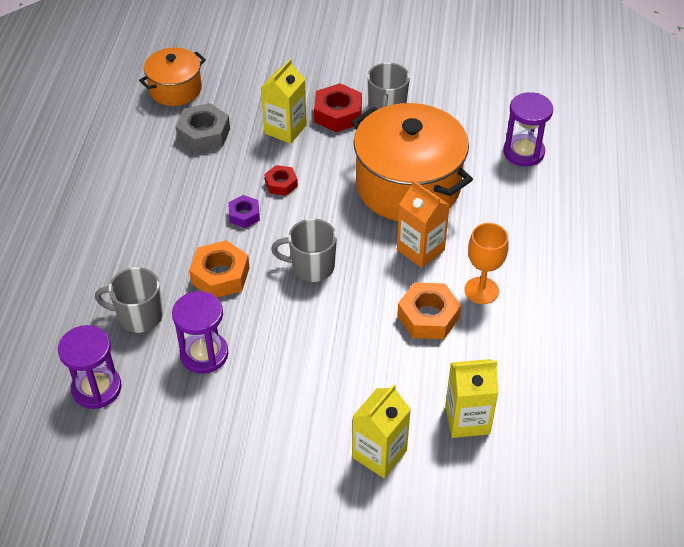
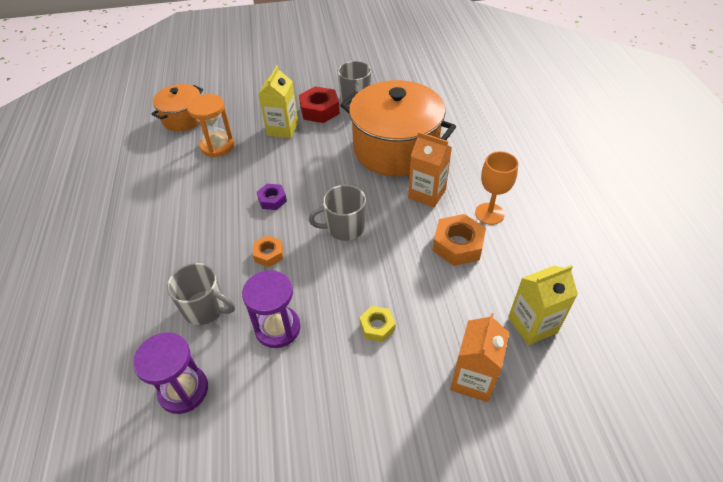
camera: 15 degrees left, 0 degrees up
grey mug [95,267,163,333] -> grey mug turned 150 degrees counterclockwise [167,263,235,325]
grey nut [176,103,230,153] -> orange hourglass [187,94,234,157]
orange nut [189,240,249,298] -> orange nut [253,235,283,267], size x0.60
red nut [264,165,298,196] -> none
yellow carton [352,384,411,478] -> orange carton [450,313,509,402]
purple hourglass [503,92,553,167] -> none
none -> yellow nut [360,306,396,342]

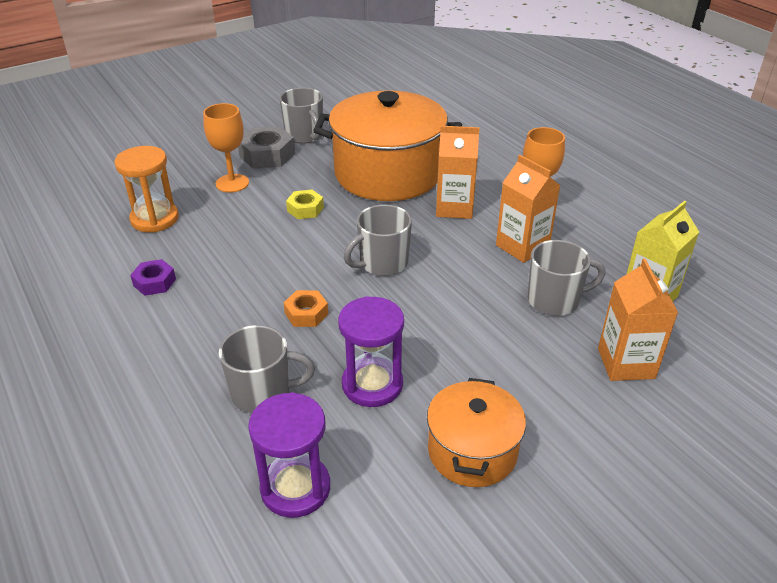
camera: 25 degrees left, 10 degrees down
orange pot [151,84,203,131] -> orange pot moved to [427,378,526,487]
purple nut [257,184,287,210] -> purple nut moved to [130,259,176,296]
yellow carton [258,65,298,138] -> orange goblet [203,103,249,193]
red nut [299,86,340,123] -> grey nut [238,126,295,168]
yellow nut [360,306,396,342] -> yellow nut moved to [286,190,324,219]
orange nut [433,214,486,266] -> orange carton [496,155,560,263]
none -> grey mug [528,240,606,316]

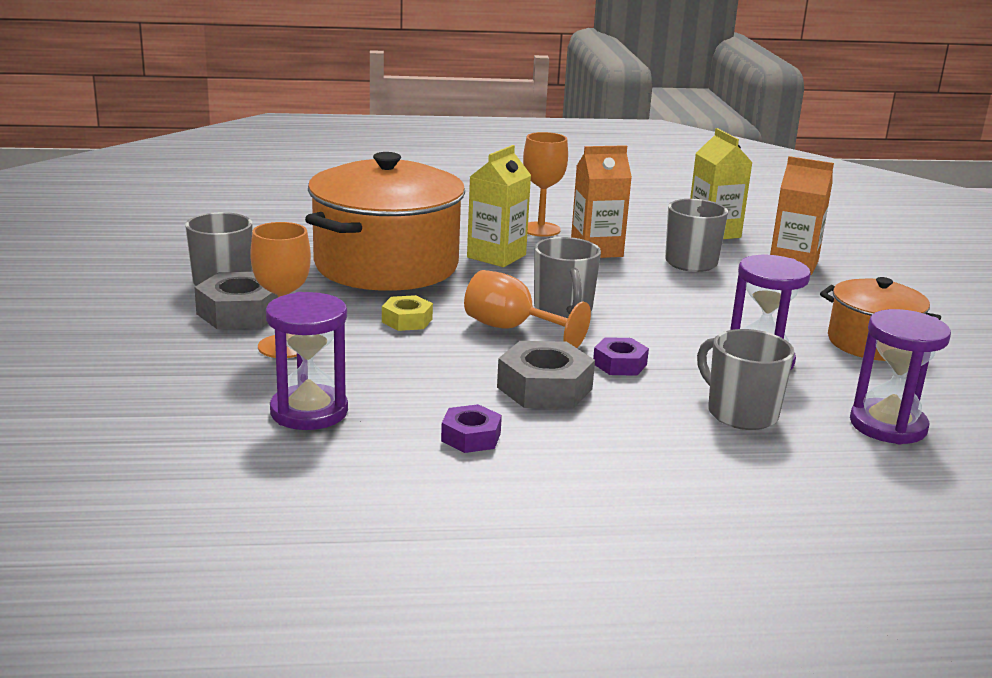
camera: 65 degrees left, 15 degrees down
orange hourglass [114,146,179,232] -> purple hourglass [266,292,348,430]
grey mug [219,325,315,413] -> grey mug turned 60 degrees counterclockwise [697,329,795,430]
orange nut [283,290,328,327] -> purple nut [593,337,649,376]
orange carton [436,126,480,219] -> yellow carton [467,145,531,267]
none -> orange goblet [464,270,591,348]
none -> grey nut [497,341,595,409]

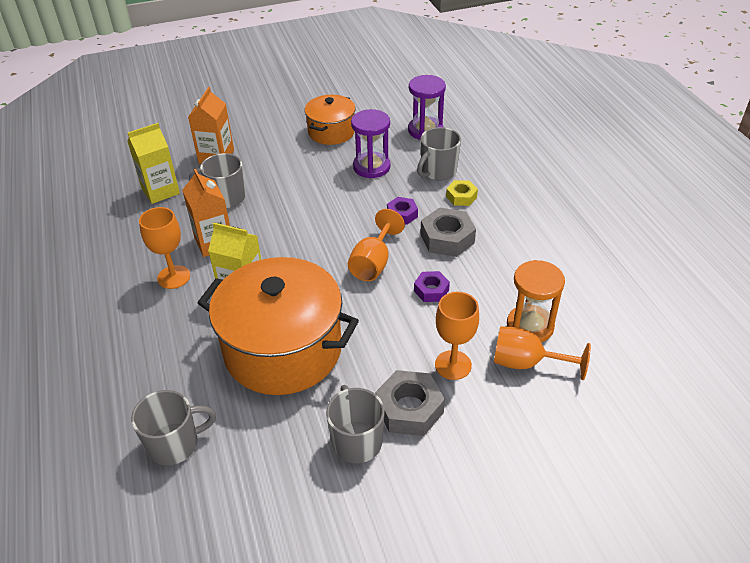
camera: 100 degrees left, 20 degrees up
purple hourglass [266,292,348,430] -> orange hourglass [507,260,565,342]
yellow nut [382,295,433,331] -> yellow nut moved to [446,180,478,206]
purple nut [441,404,502,453] -> purple nut moved to [414,271,450,302]
grey mug [534,237,601,318] -> grey mug moved to [131,390,216,465]
none -> orange goblet [494,326,591,380]

